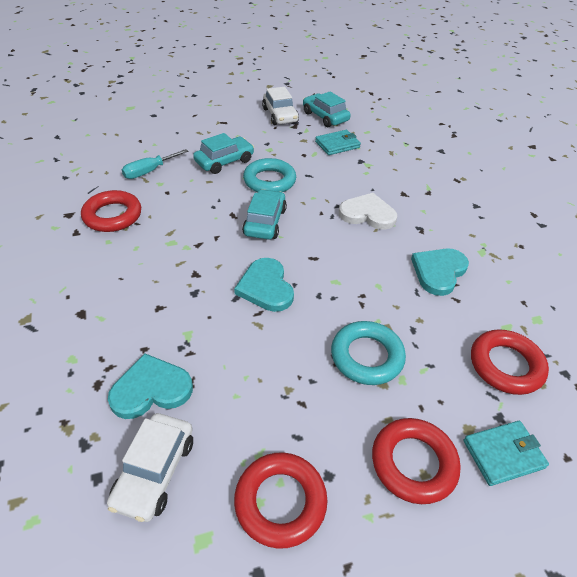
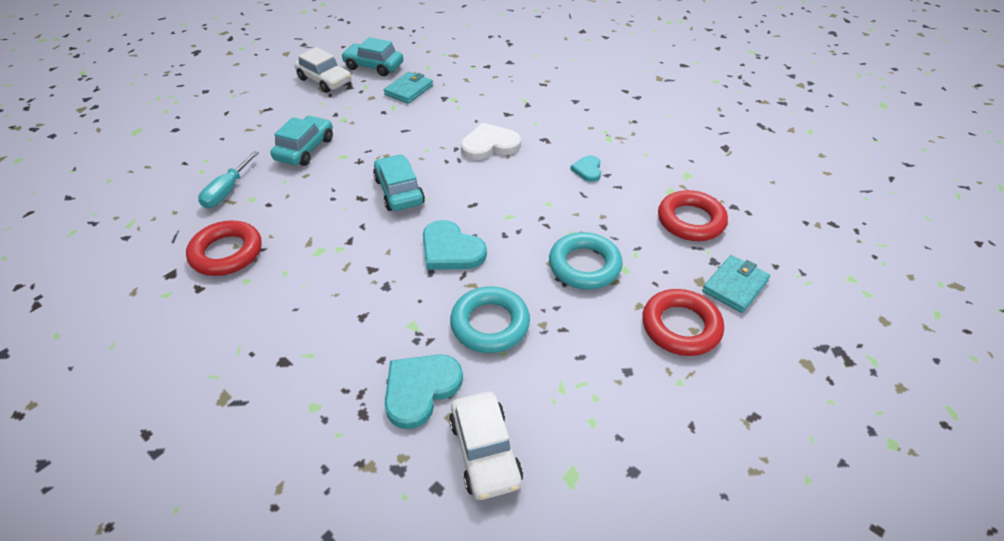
camera: 30 degrees left, 0 degrees up
red ring [234,452,327,549] -> none
turquoise ring [243,158,296,192] -> turquoise ring moved to [450,286,530,353]
turquoise heart [411,248,469,296] -> turquoise heart [570,155,601,182], size x0.57

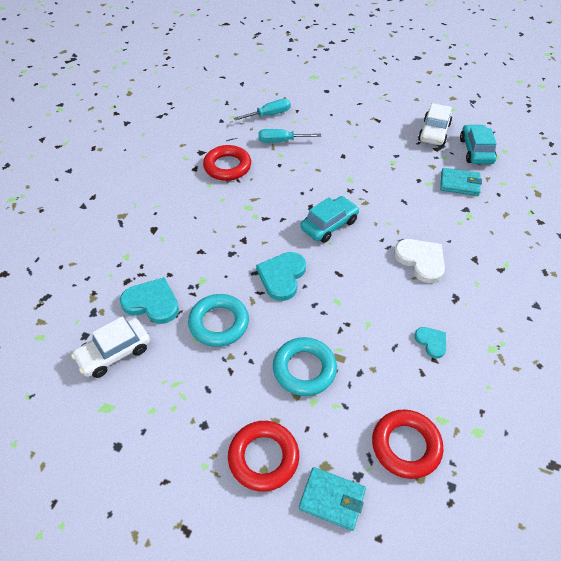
camera: 70 degrees right, 5 degrees up
turquoise car [270,116,333,166] -> none
turquoise heart [570,155,601,182] -> turquoise heart turned 75 degrees clockwise [414,327,446,358]
none -> turquoise screwdriver [234,99,291,121]

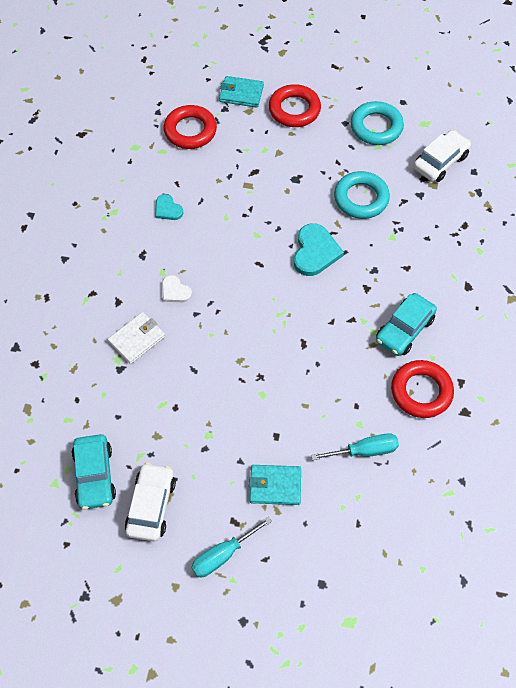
camera: 170 degrees right, 10 degrees up
turquoise heart [120,277,179,324] -> none
turquoise screwdriver [234,99,291,121] -> turquoise screwdriver moved to [191,517,272,577]
turquoise ring [273,337,337,396] -> turquoise ring moved to [351,101,404,145]
turquoise car [300,196,359,243] -> turquoise car moved to [376,293,437,356]
white heart [394,239,445,283] -> white heart [162,275,192,302], size x0.57
turquoise wallet [440,168,482,196] -> turquoise wallet moved to [249,465,301,505]
none -> white wallet [108,312,165,364]

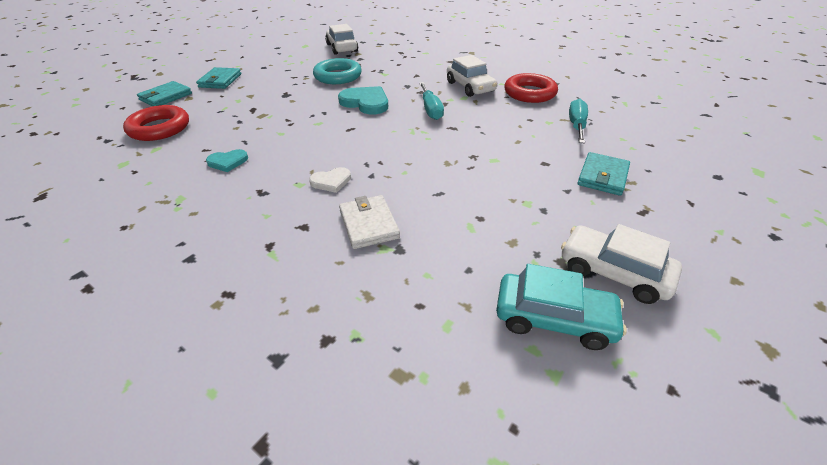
camera: 65 degrees left, 20 degrees down
turquoise screwdriver [191,517,272,577] -> turquoise screwdriver moved to [419,82,444,120]
red ring [269,84,321,127] -> turquoise wallet [196,67,241,89]
turquoise ring [351,101,404,145] -> none
turquoise car [376,293,437,356] -> white car [447,55,497,97]

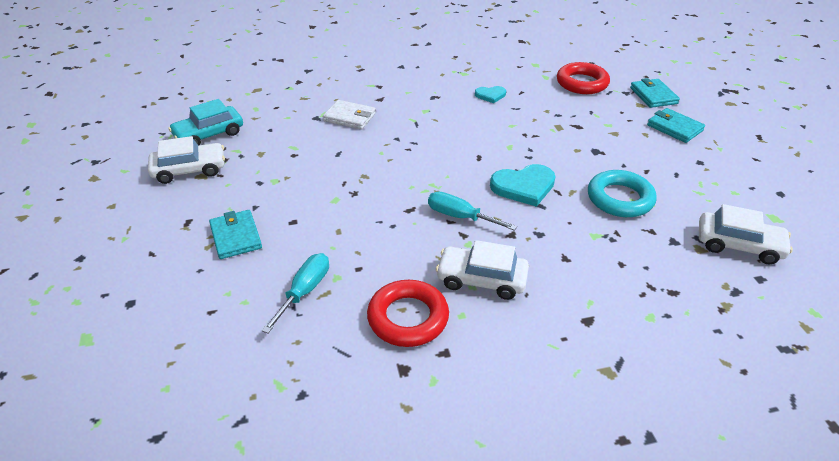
camera: 130 degrees right, 0 degrees up
turquoise heart [206,149,248,172] -> turquoise heart turned 120 degrees counterclockwise [475,86,506,103]
white heart [309,167,351,193] -> none
turquoise screwdriver [569,99,588,143] -> turquoise screwdriver turned 120 degrees counterclockwise [262,253,329,333]

